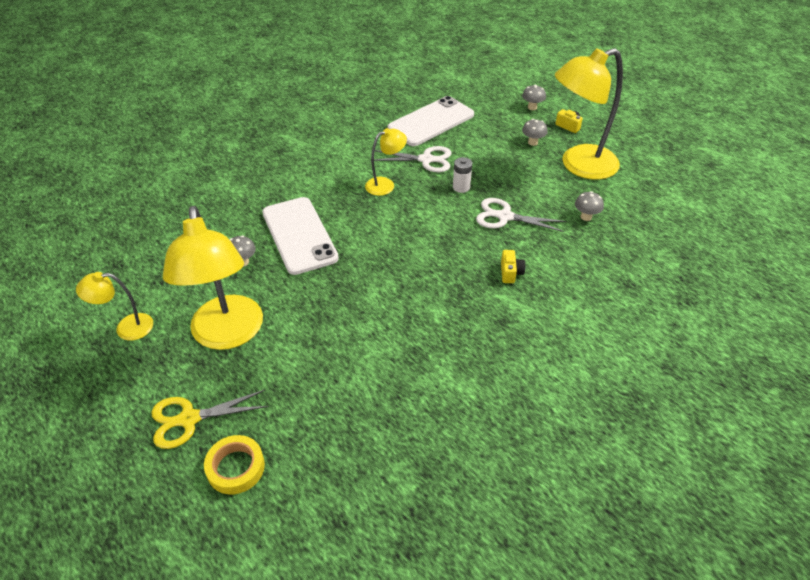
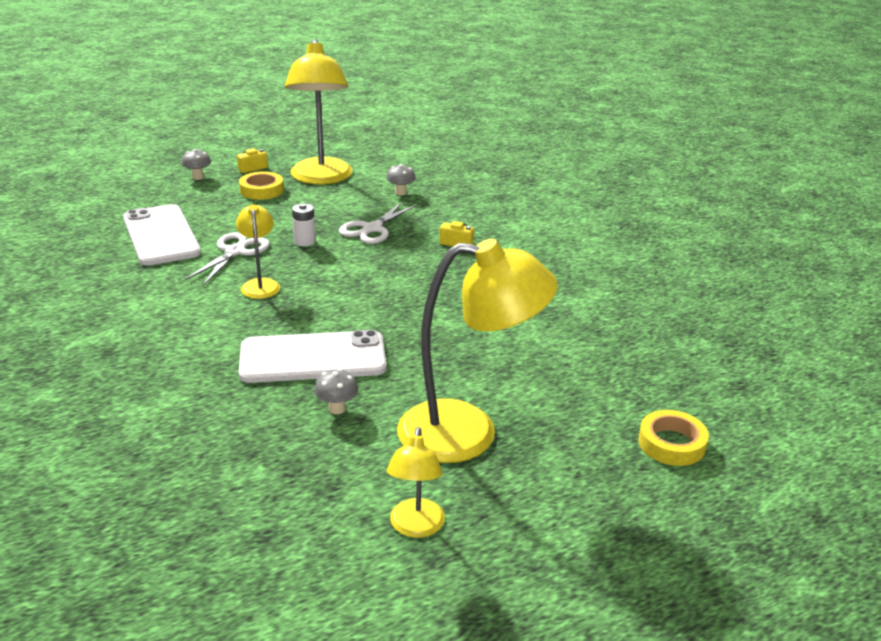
camera: 75 degrees left, 15 degrees down
yellow scissors [151,390,269,449] -> none
grey mushroom [522,119,548,146] -> yellow tape [239,171,284,200]

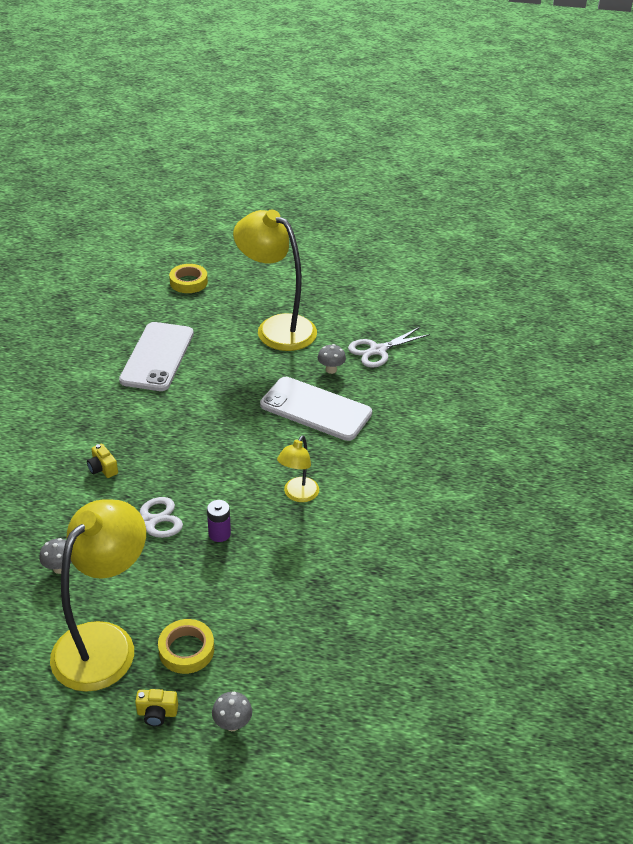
camera: 145 degrees left, 10 degrees up
white phone [123,204,201,266] -> white phone moved to [119,322,194,391]
white scissors [185,232,270,286] -> white scissors moved to [348,327,430,368]
white battery [292,203,316,246] -> purple battery [207,500,231,542]
yellow lamp [387,427,445,538] -> none

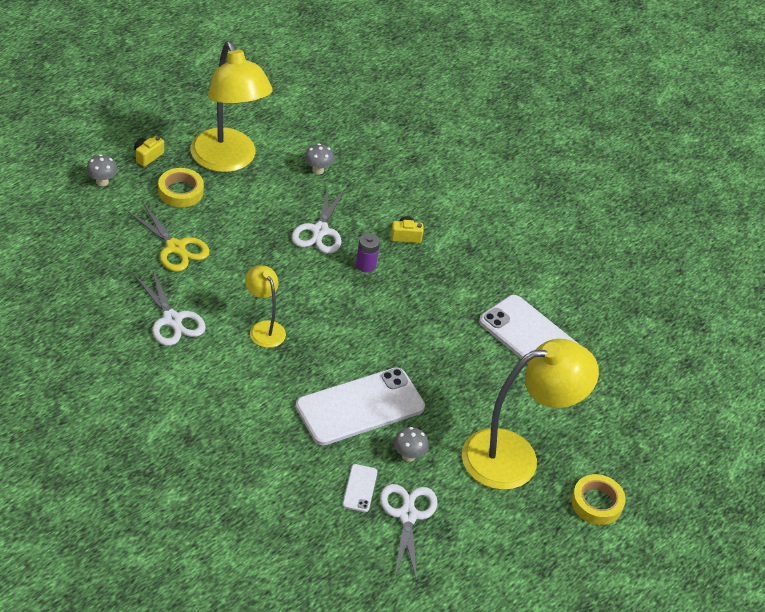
camera: 120 degrees right, 5 degrees up
yellow tape [169,264,208,293] -> yellow tape moved to [571,474,625,525]
purple battery [207,500,231,542] -> purple battery moved to [356,233,380,272]
none -> yellow scissors [128,204,210,272]
none -> white scissors [134,269,206,346]
none -> white phone [343,464,378,512]

